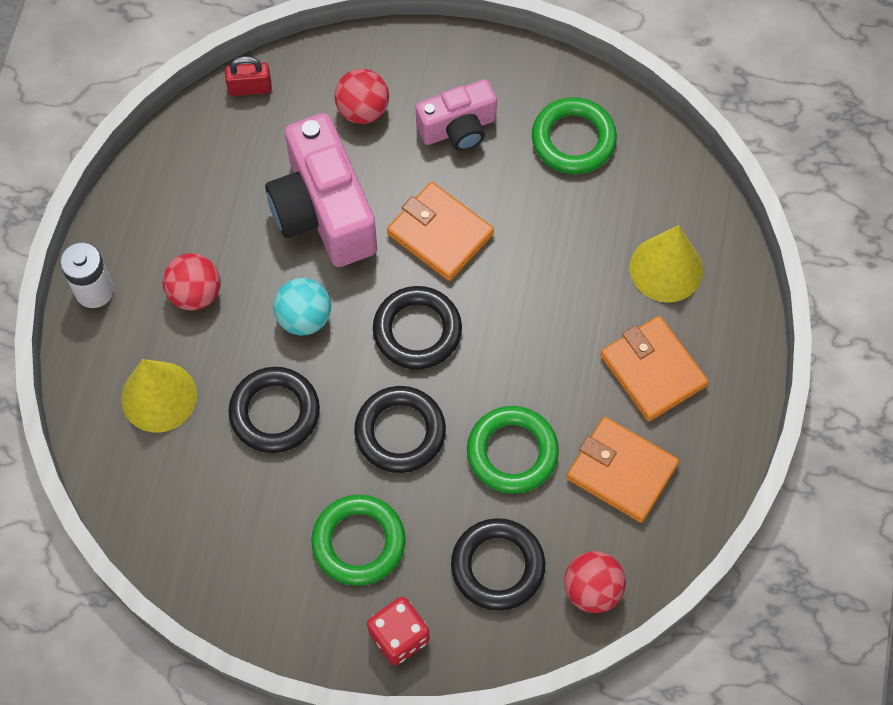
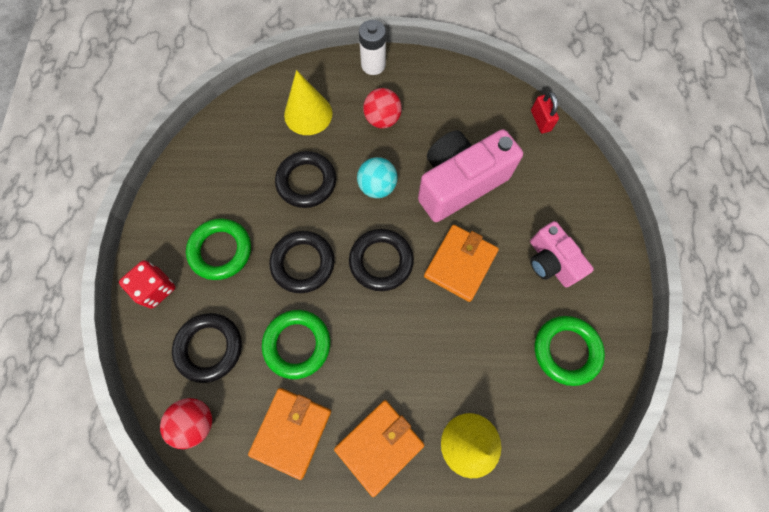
camera: 80 degrees right, 5 degrees up
red ball [335,69,389,124] -> none

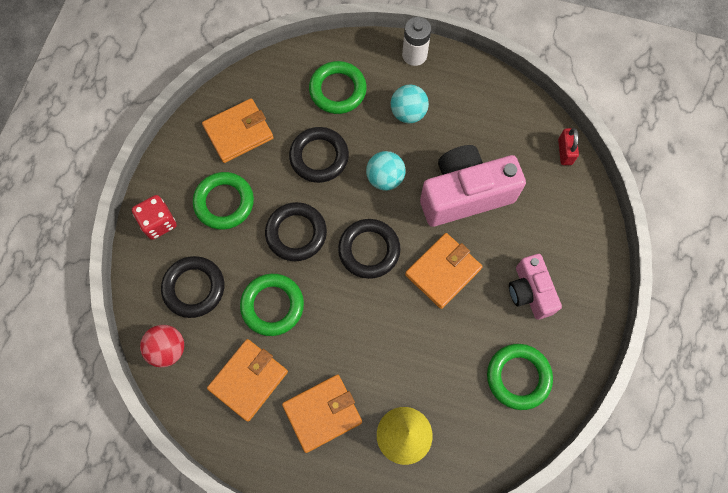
camera: 15 degrees right, 0 degrees up
yellow cone [284,70,332,135] -> green ring [309,61,367,114]
red ball [363,88,402,129] -> turquoise ball [391,85,429,123]
none -> orange wallet [202,98,274,163]

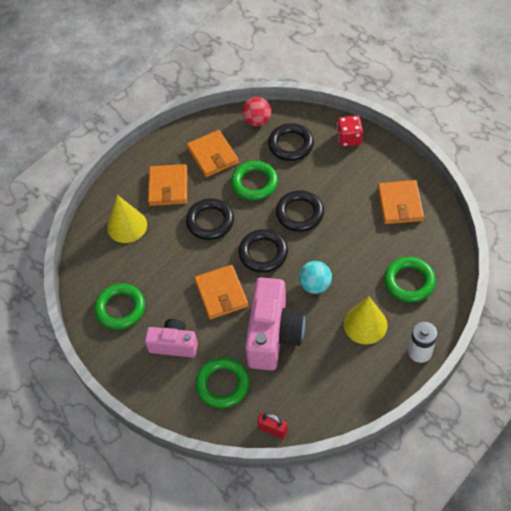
camera: 120 degrees right, 15 degrees down
green ring [193,172,254,230] -> green ring moved to [195,357,250,408]
black ring [289,127,349,183] -> black ring moved to [186,198,234,240]
turquoise ball [391,85,429,123] -> yellow cone [343,296,388,344]

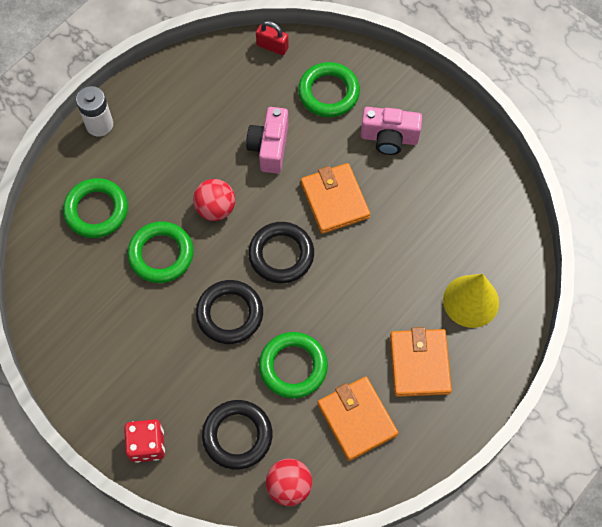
camera: 175 degrees right, 10 degrees up
green ring [94,283,145,330] -> green ring moved to [127,221,194,283]
black ring [186,198,234,240] -> none
pink camera [245,277,305,371] -> pink camera [246,107,288,174], size x0.60
turquoise ball [299,261,332,294] -> red ball [193,179,235,221]
yellow cone [343,296,388,344] -> none
orange wallet [378,180,424,224] -> none

